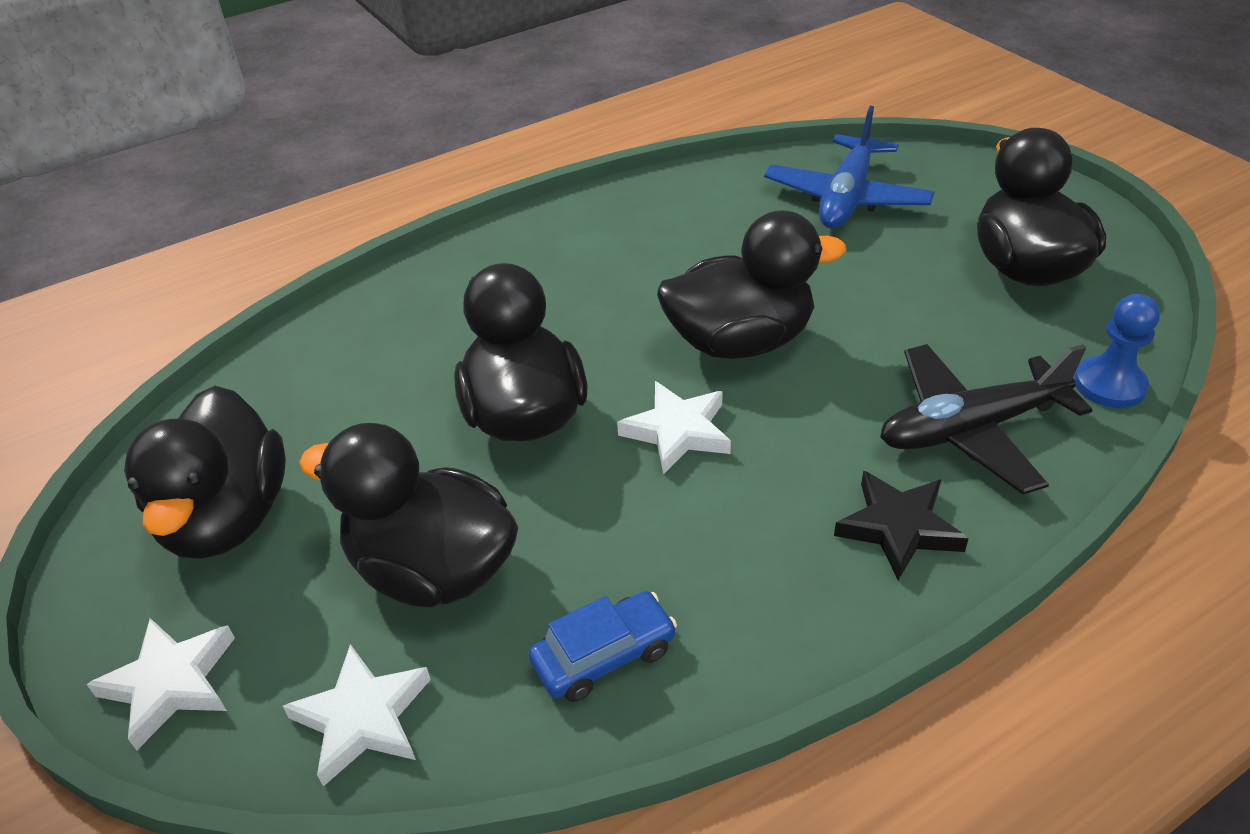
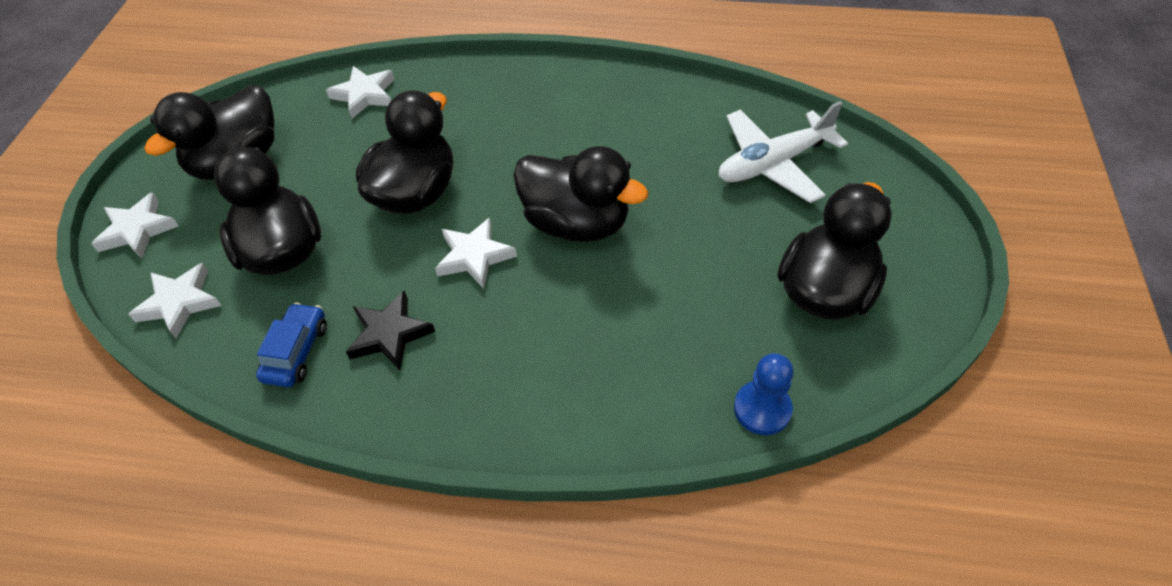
camera: 40 degrees right, 10 degrees up
blue car [529,591,677,702] -> blue car turned 90 degrees counterclockwise [256,303,327,387]
blue plane [764,106,935,228] -> white plane [719,101,848,203]
black star [834,471,969,580] -> black star moved to [346,290,435,370]
black plane [880,344,1092,494] -> none
none -> white star [326,66,394,119]

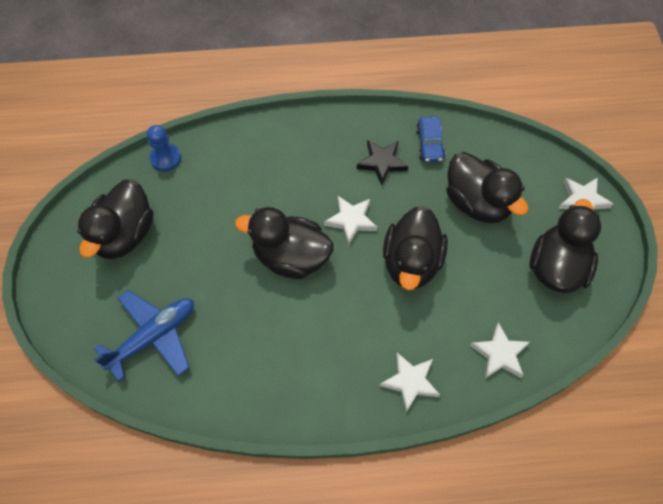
camera: 165 degrees right, 10 degrees up
white star [128,263,222,338] -> white star moved to [380,353,440,412]
white plane [719,101,848,203] -> blue plane [94,290,194,382]

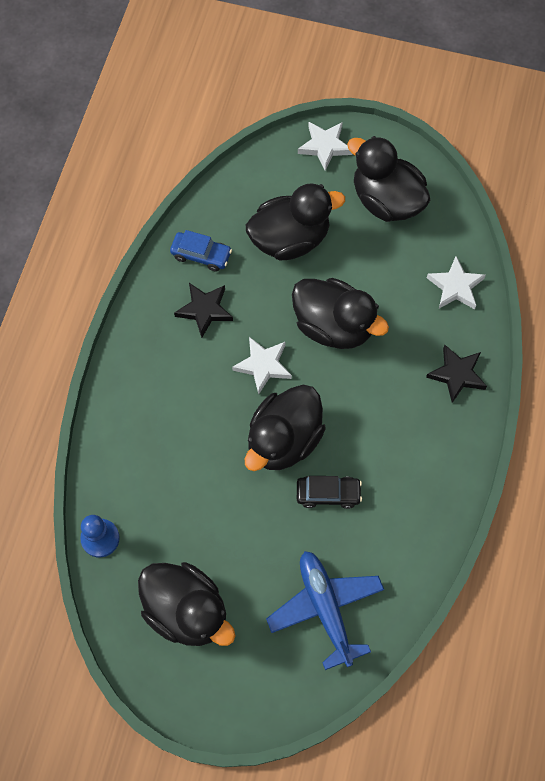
camera: 70 degrees left, 5 degrees up
white star [380,353,440,412] -> black star [426,345,487,403]
none -> black car [297,476,362,509]

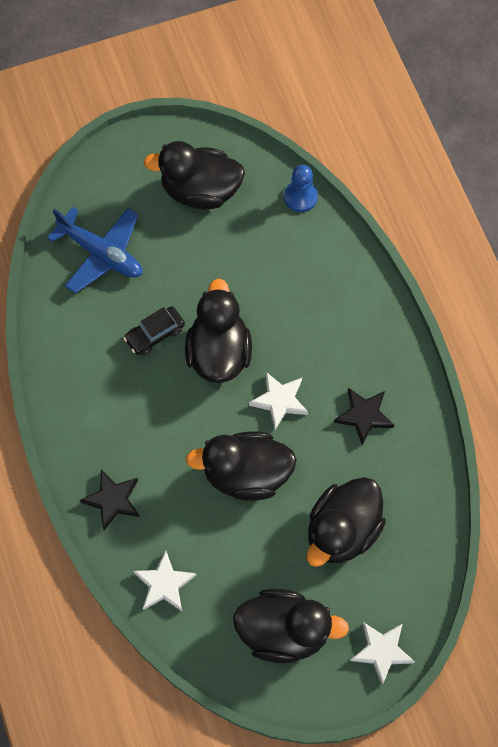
camera: 145 degrees right, 0 degrees up
blue car [170,230,232,272] -> none

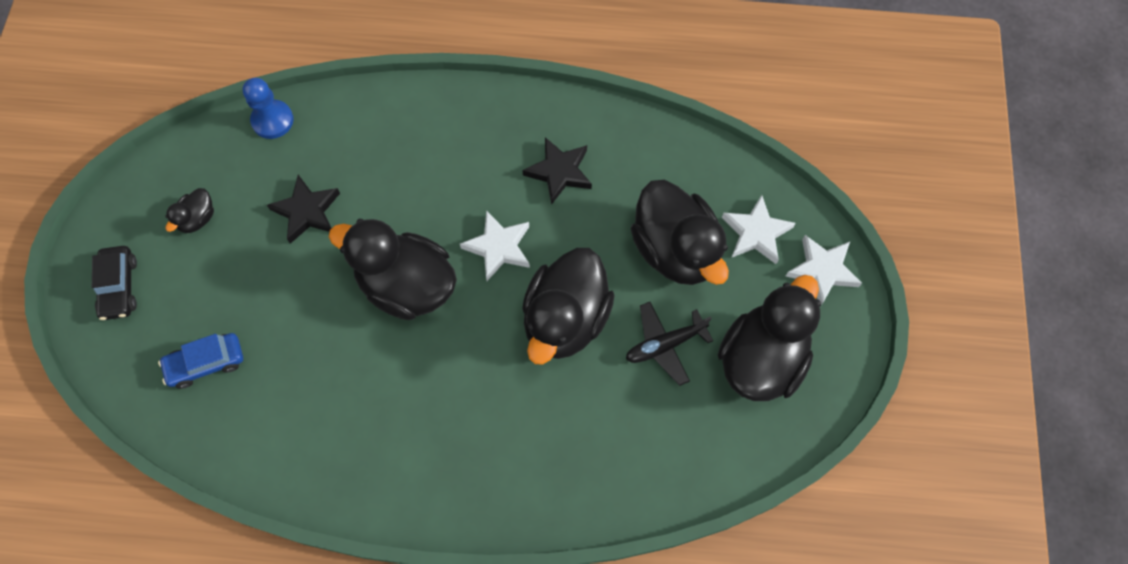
camera: 65 degrees left, 0 degrees up
blue plane [47,207,142,294] -> blue car [158,333,243,389]
black star [80,470,140,530] -> black star moved to [267,175,340,244]
black car [124,306,185,355] -> black car moved to [92,246,137,320]
white star [133,551,196,611] -> white star moved to [722,195,796,264]
black duck [143,141,245,209] -> black duck [165,188,214,233], size x0.44
none -> black plane [626,302,713,386]

